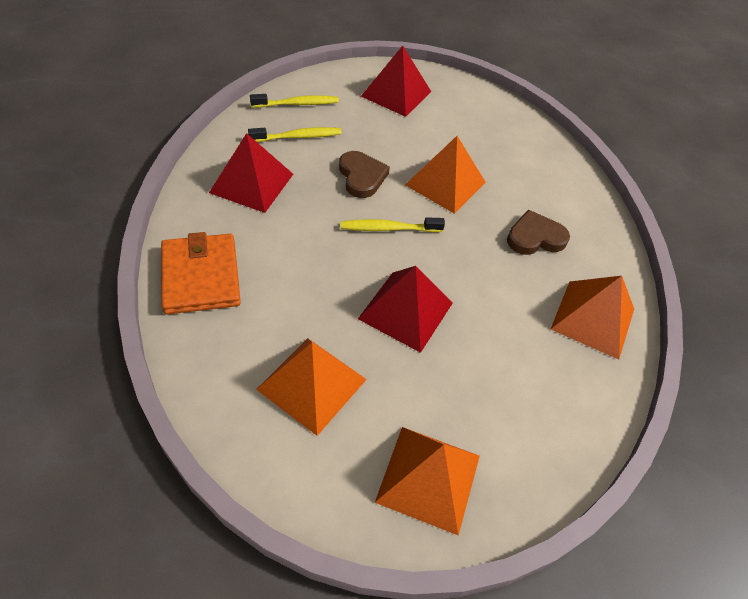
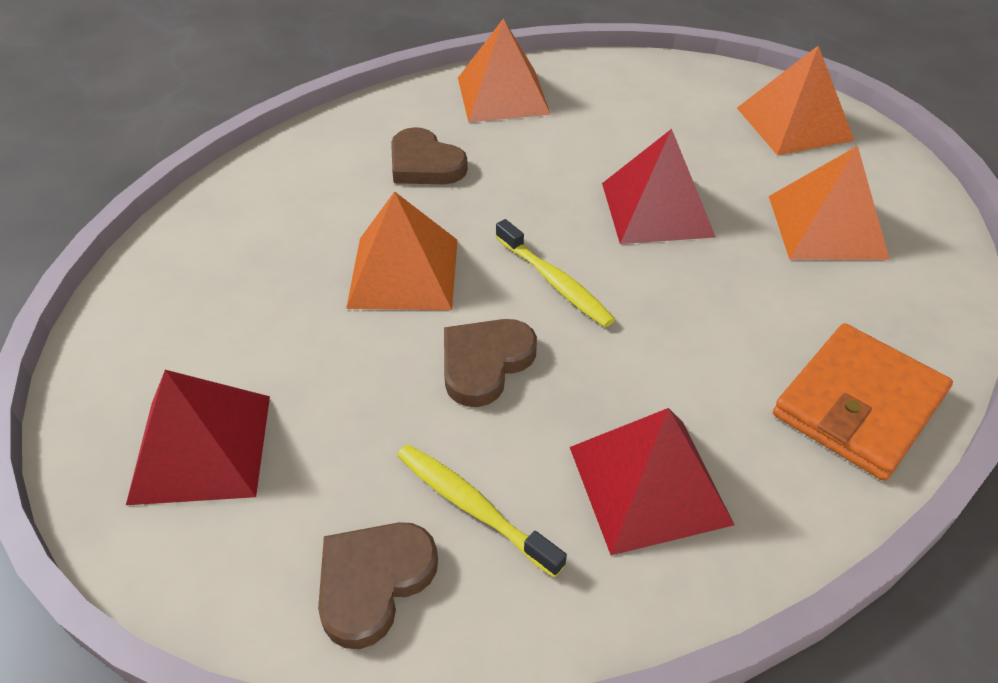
camera: 120 degrees left, 5 degrees down
yellow toothbrush [250,94,339,108] -> brown heart [318,522,438,649]

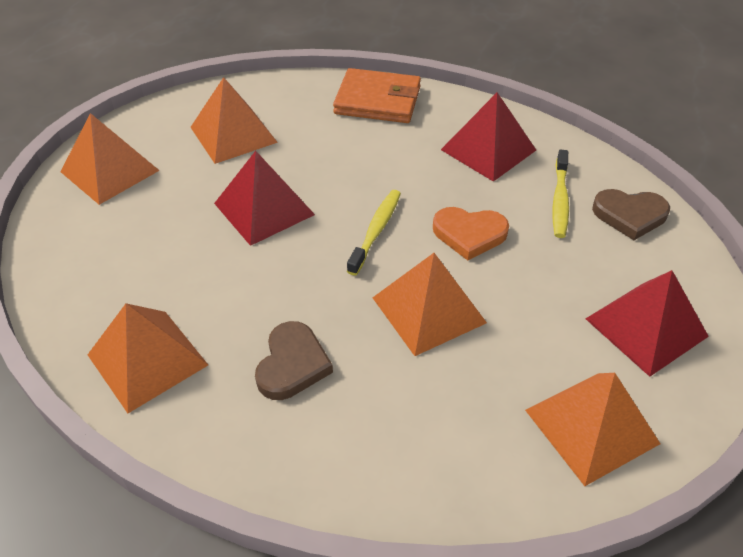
camera: 120 degrees left, 0 degrees up
brown heart [444,319,537,407] -> orange heart [433,207,509,260]
none -> orange pyramid [525,373,660,486]

